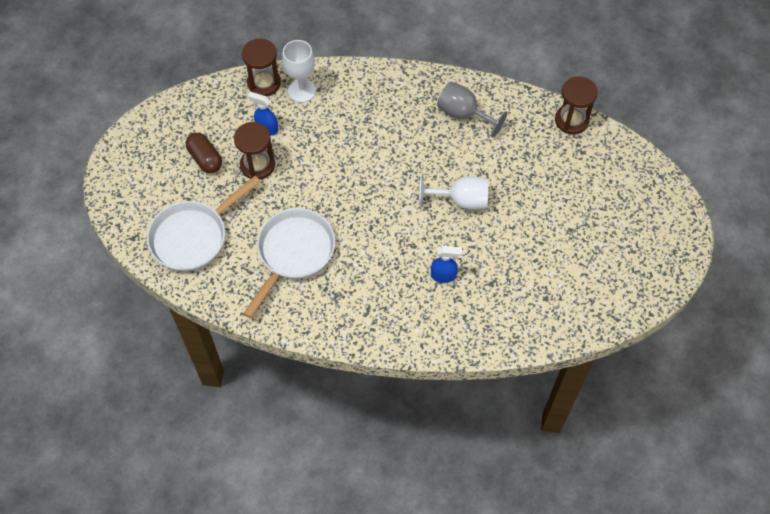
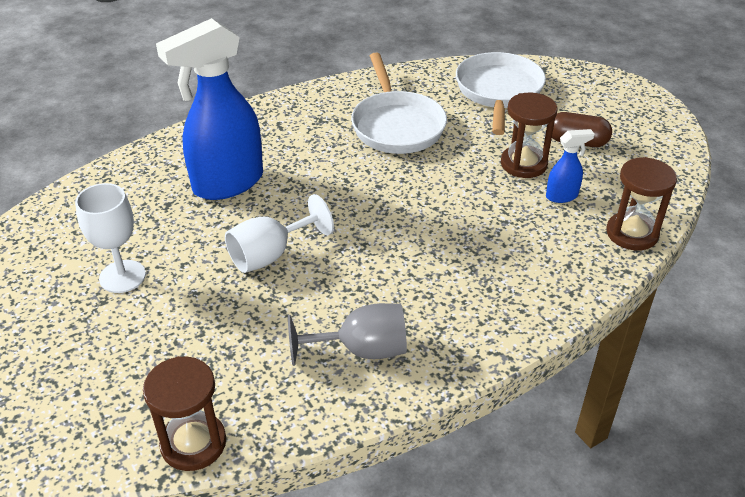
camera: 140 degrees right, 20 degrees down
white goblet [282,40,316,103] -> white goblet moved to [75,183,146,293]
blue spray bottle [431,246,462,283] -> blue spray bottle [156,18,263,200], size x2.28

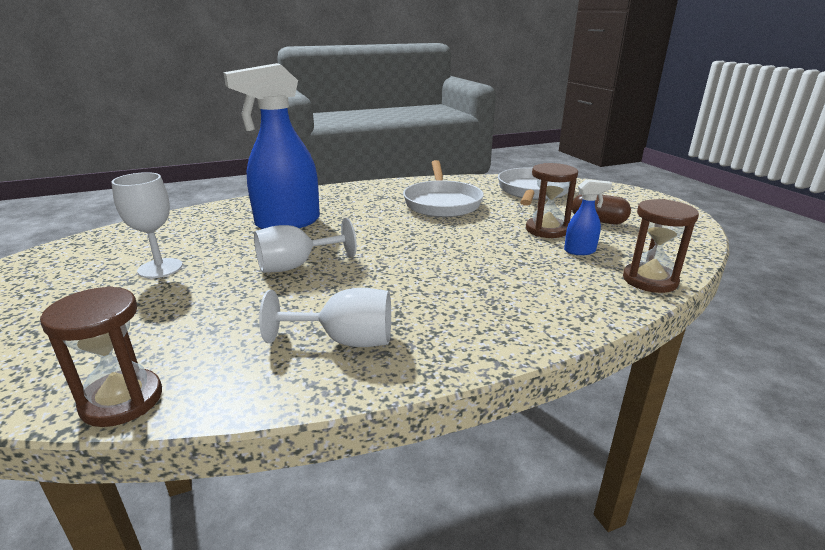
camera: 10 degrees right, 15 degrees down
grey goblet [288,303,407,366] -> white goblet [259,288,391,347]

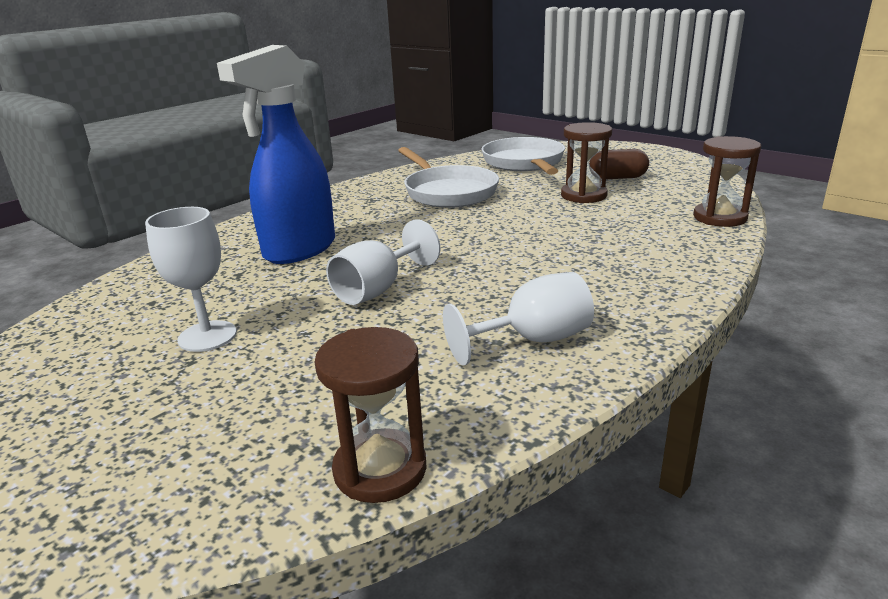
camera: 25 degrees left, 0 degrees up
blue spray bottle [564,179,612,255] -> none

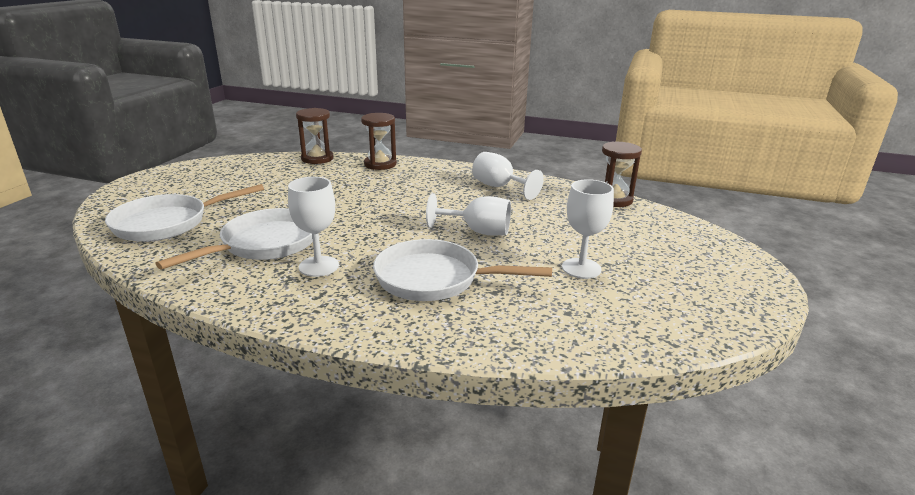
camera: 115 degrees left, 0 degrees up
blue spray bottle [217,45,335,264] -> white pan [373,239,552,301]
brown hourglass [561,122,612,203] -> brown hourglass moved to [361,113,397,170]
brown capsule [589,149,649,179] -> none
none -> white goblet [288,177,339,277]

